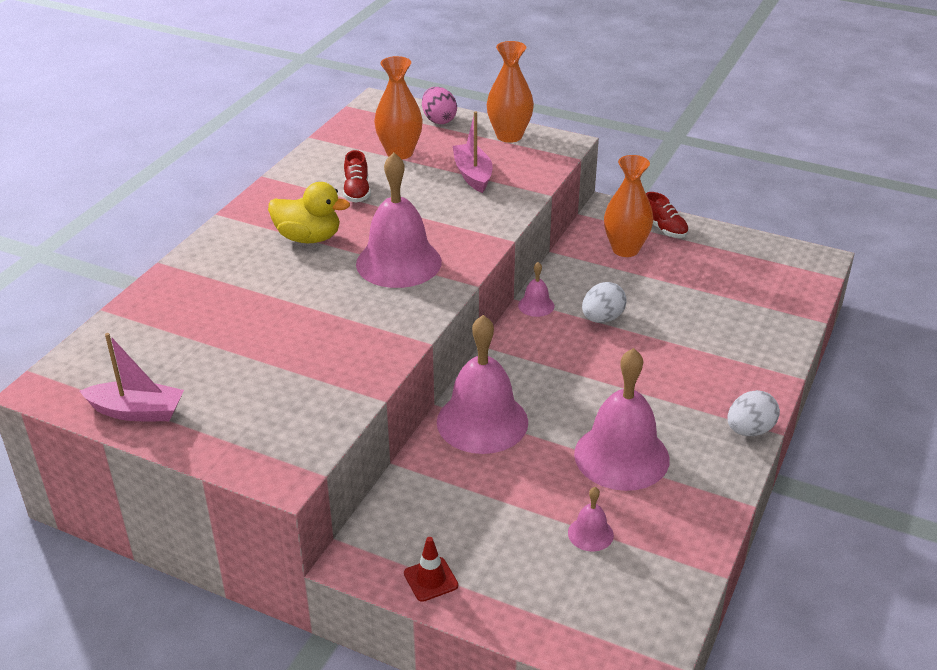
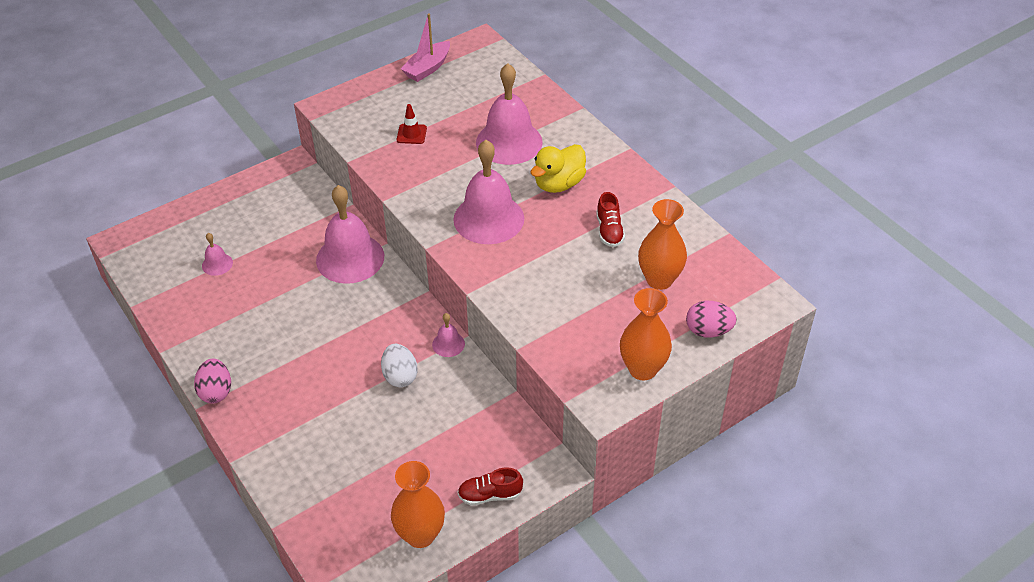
camera: 120 degrees right, 10 degrees up
red shoe [343,150,371,202] -> red shoe turned 120 degrees counterclockwise [596,192,625,247]
red traffic cone [404,537,458,602] -> red traffic cone moved to [397,104,427,144]
pink boat [453,111,493,193] -> none
pink bell [574,348,670,491] -> pink bell moved to [476,63,542,165]
orange vase [604,155,654,257] -> orange vase moved to [391,461,445,548]
white egg [728,390,780,436] -> pink egg [194,359,231,403]

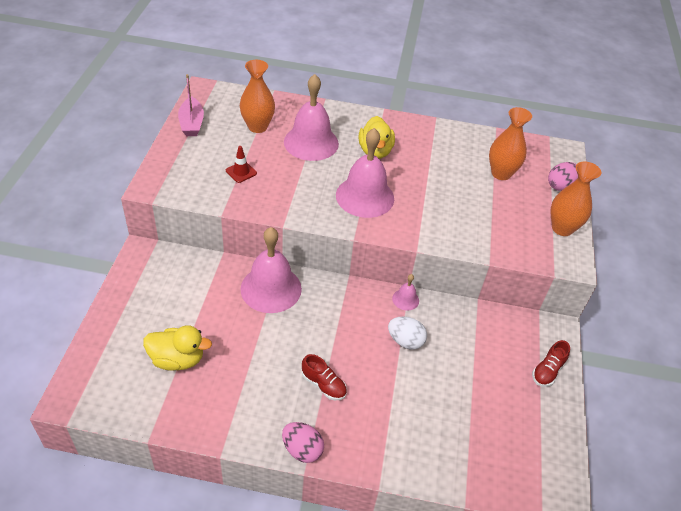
camera: 50 degrees left, 0 degrees up
pink bell [202,233,233,276] -> yellow duck [143,325,212,371]
orange vase [391,461,445,548] -> orange vase moved to [240,60,275,133]
red shoe [596,192,625,247] -> red shoe moved to [302,354,347,400]

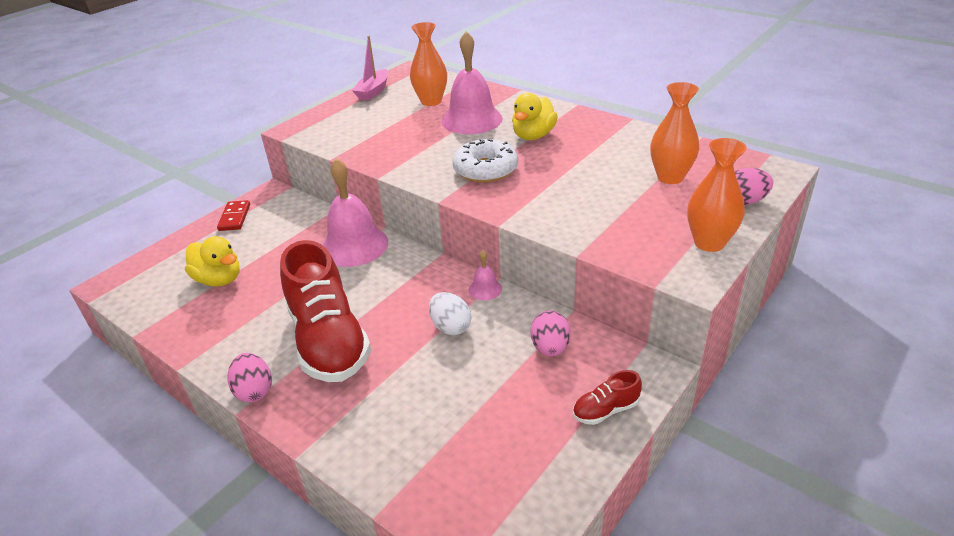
camera: 35 degrees right, 10 degrees down
red traffic cone [226,146,257,183] -> none
red shoe [302,354,347,400] -> red shoe [280,240,371,382], size x2.40
pink bell [336,128,394,218] -> white donut [453,139,518,183]
none -> red domino [217,200,250,231]
none -> pink egg [531,311,571,356]

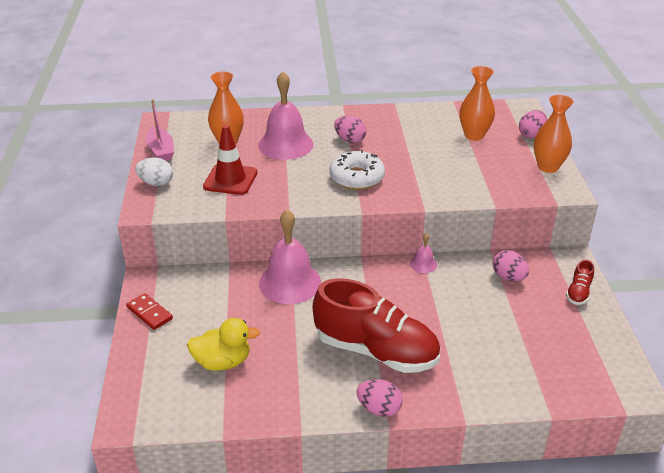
camera: 45 degrees left, 0 degrees up
white egg [429,292,471,335] -> white egg moved to [135,157,173,186]
yellow duck [512,93,558,140] -> pink egg [334,116,367,143]
none -> red traffic cone [203,125,257,195]

